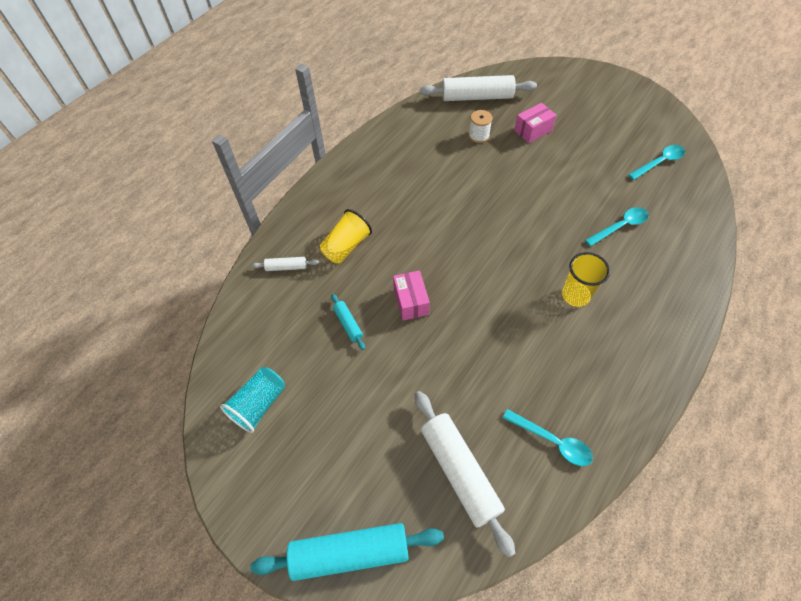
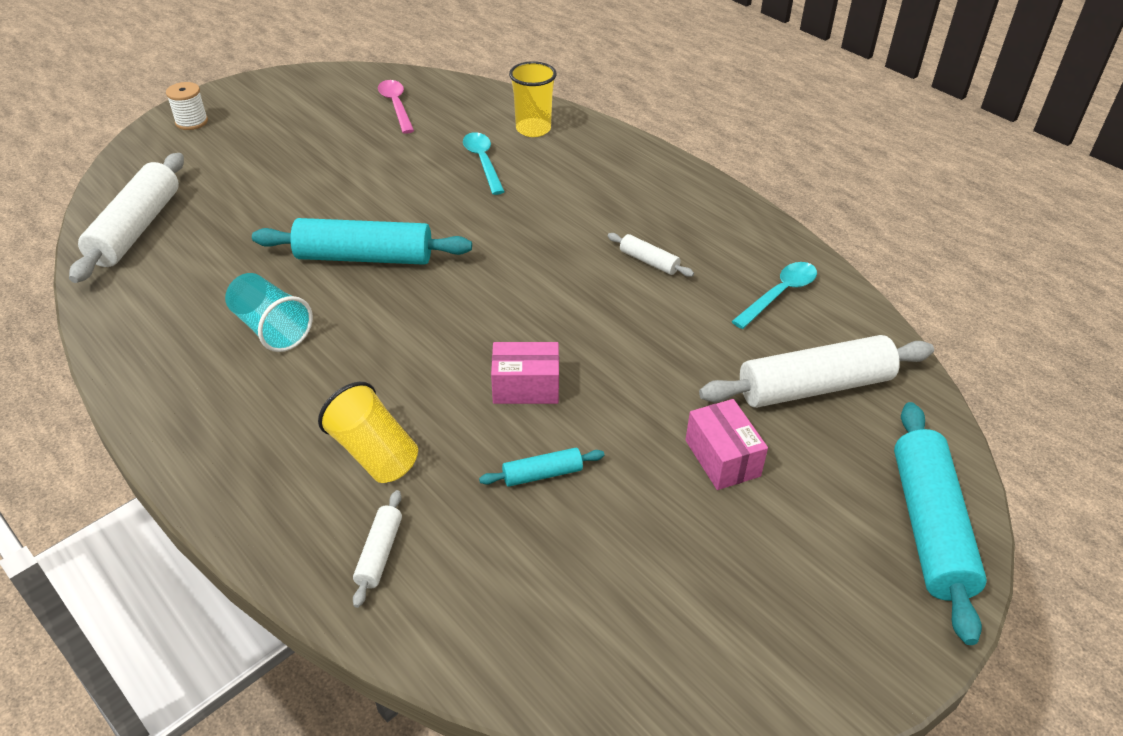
camera: 80 degrees left, 15 degrees down
turquoise cup [220,367,285,433] -> turquoise cup moved to [225,273,313,352]
white spool [469,110,492,143] -> white spool moved to [166,82,208,130]
pink box [514,103,557,143] -> pink box moved to [686,399,768,490]
yellow cup [562,252,610,307] -> yellow cup moved to [509,61,557,137]
turquoise spoon [628,145,685,180] -> pink spoon [378,80,414,134]
none -> turquoise rolling pin [252,218,472,265]
none -> white rolling pin [608,233,694,277]

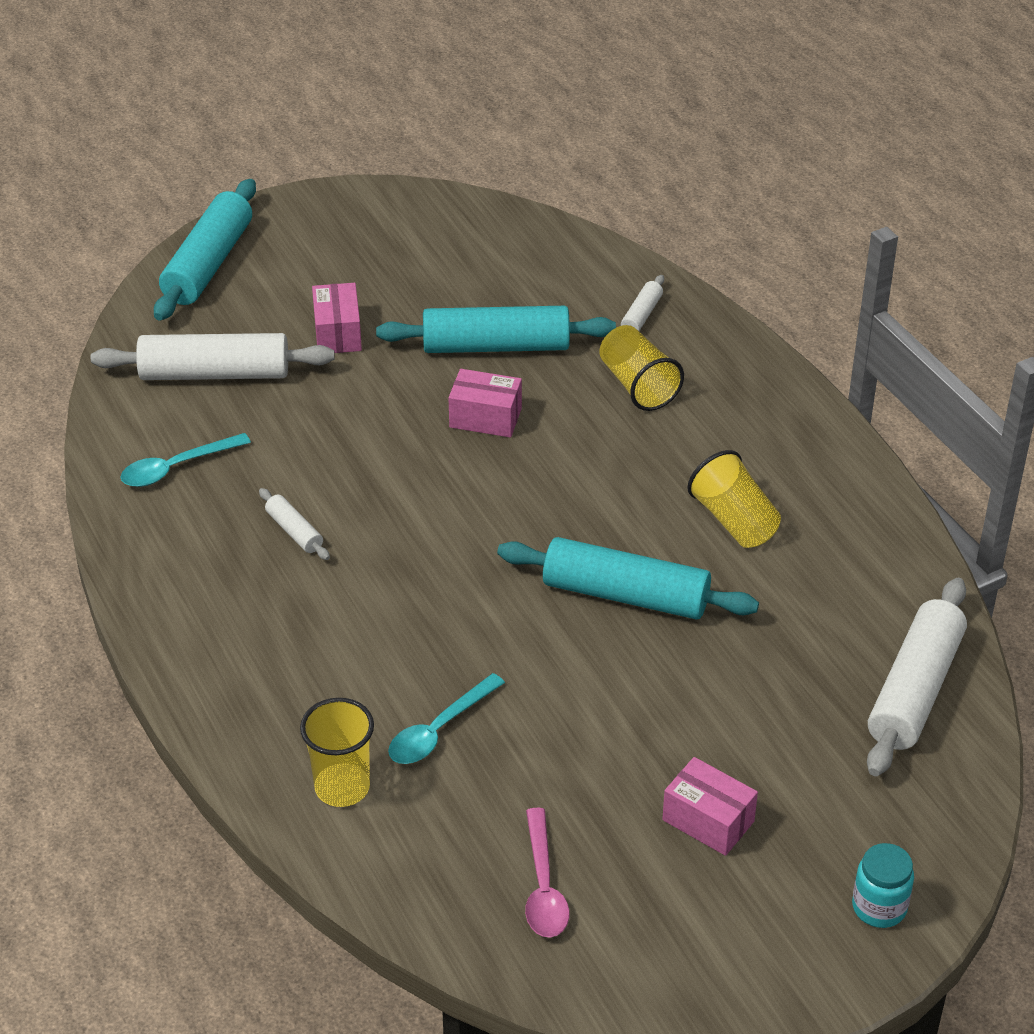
camera: 165 degrees left, 0 degrees up
white spool [166,82,208,130] -> turquoise jar [852,843,914,928]
turquoise cup [225,273,313,352] -> yellow cup [687,450,781,548]
turquoise spoon [463,132,505,195] -> turquoise spoon turned 45 degrees clockwise [388,673,505,764]
turquoise rolling pin [479,448,605,487] -> turquoise rolling pin [376,306,616,353], size x2.14
none -> pink box [662,757,758,856]

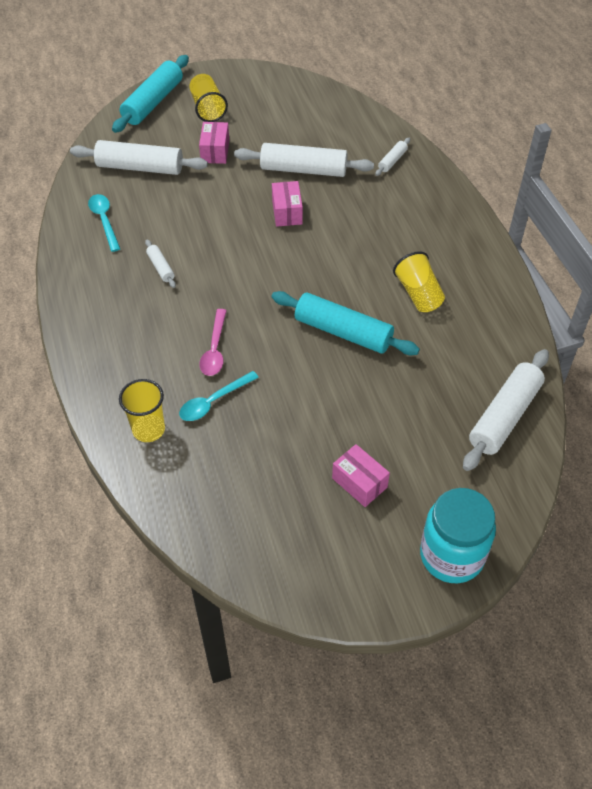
camera: 10 degrees right, 10 degrees up
turquoise spoon [120,433,251,487] -> turquoise spoon turned 90 degrees clockwise [88,194,120,252]
turquoise rolling pin [376,306,616,353] -> white rolling pin [234,143,374,177]
pink box [448,369,522,438] -> pink box turned 60 degrees clockwise [272,181,303,227]
pink spoon [525,808,570,937] -> pink spoon moved to [199,309,227,376]
yellow cup [600,325,684,411] -> yellow cup moved to [189,74,228,122]
turquoise jar [852,843,914,928] -> turquoise jar [420,488,496,583], size x1.90

